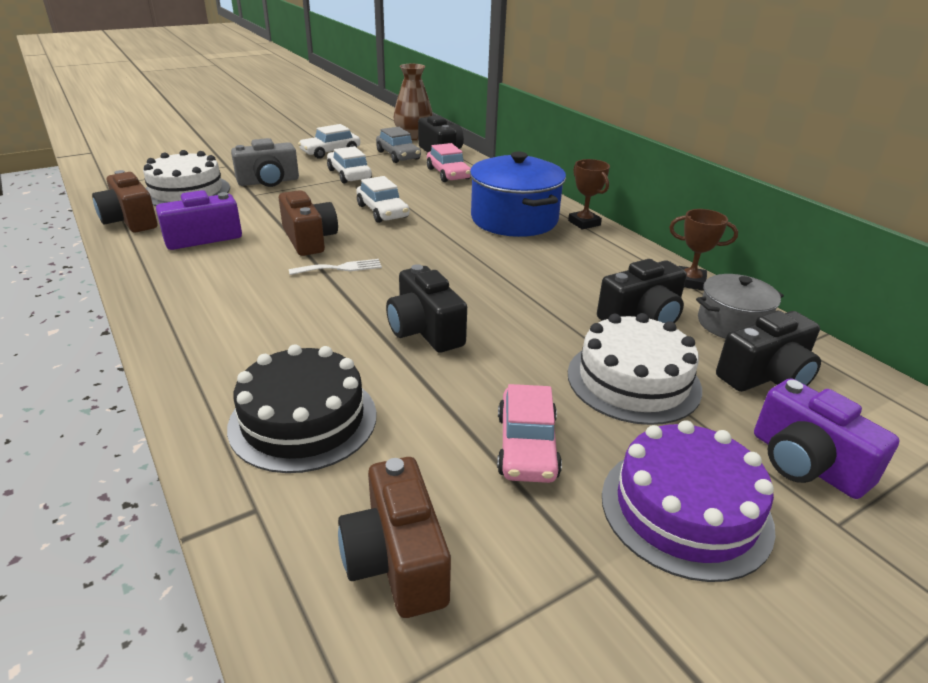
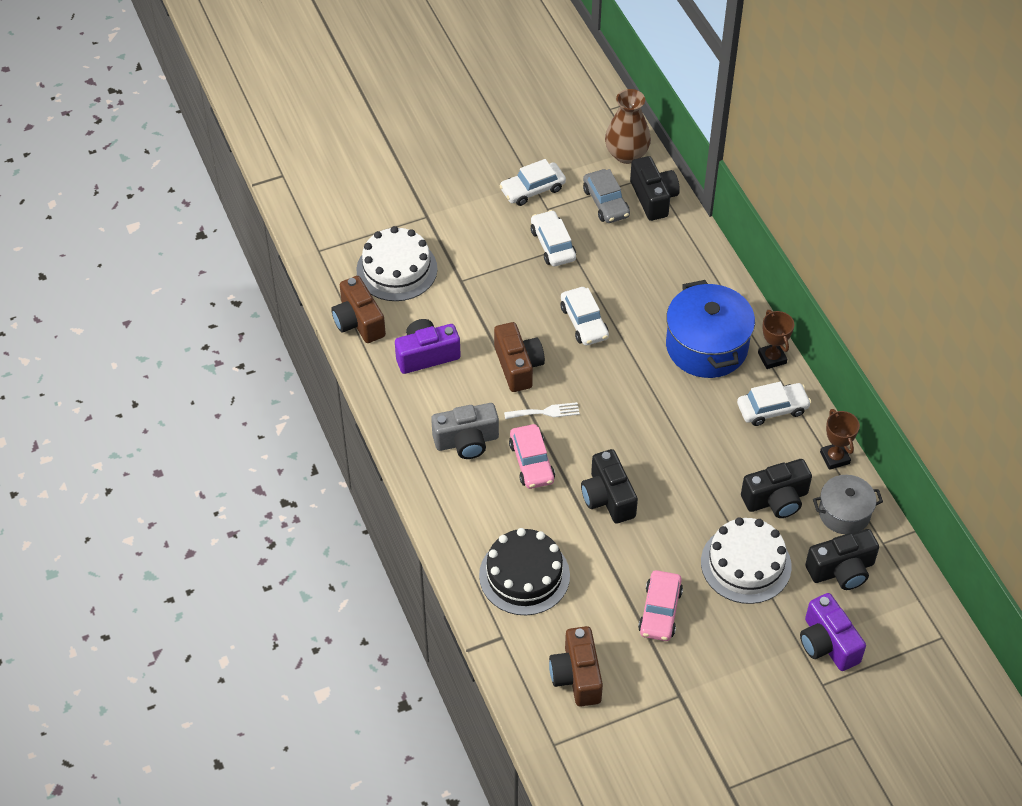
camera: 10 degrees right, 20 degrees up
grey camera [231,138,299,187] -> grey camera moved to [431,403,499,459]
pink car [427,143,471,182] -> pink car moved to [509,424,555,489]
purple cake [602,420,775,582] -> none
brown trophy [669,209,738,291] -> brown trophy turned 45 degrees clockwise [820,409,860,470]
none -> white car [737,382,811,426]

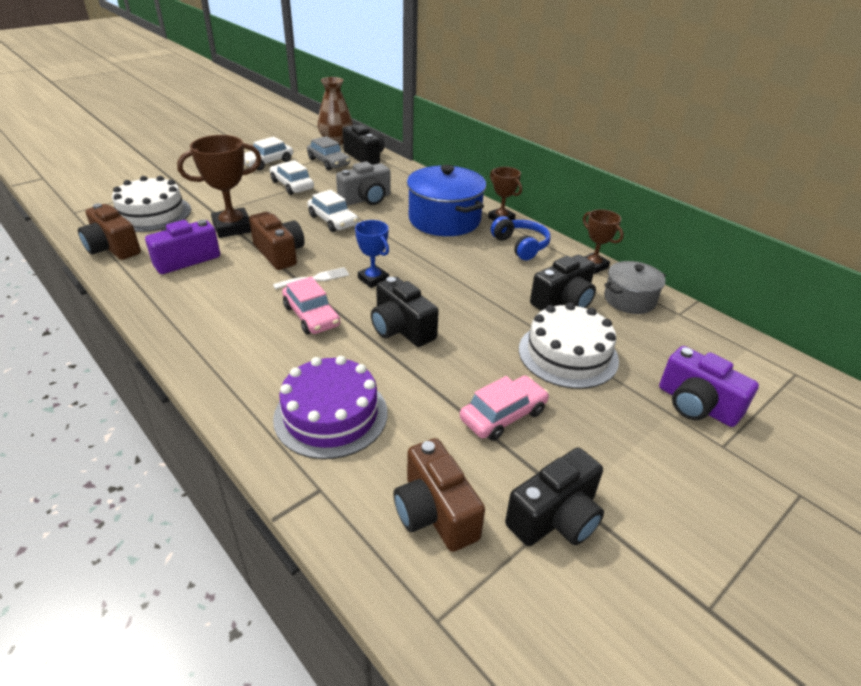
camera: 20 degrees left, 15 degrees down
grey camera [431,403,499,459] -> grey camera moved to [336,162,391,206]
black cake [479,528,570,615] -> purple cake [273,356,387,459]
pink car [638,570,683,641] -> pink car turned 120 degrees counterclockwise [460,376,549,441]
white car [737,382,811,426] -> blue headphones [491,216,550,260]
black camera [805,529,879,590] -> black camera moved to [505,447,604,546]
none -> brown trophy [177,135,261,238]
none -> blue trophy [355,220,389,288]

